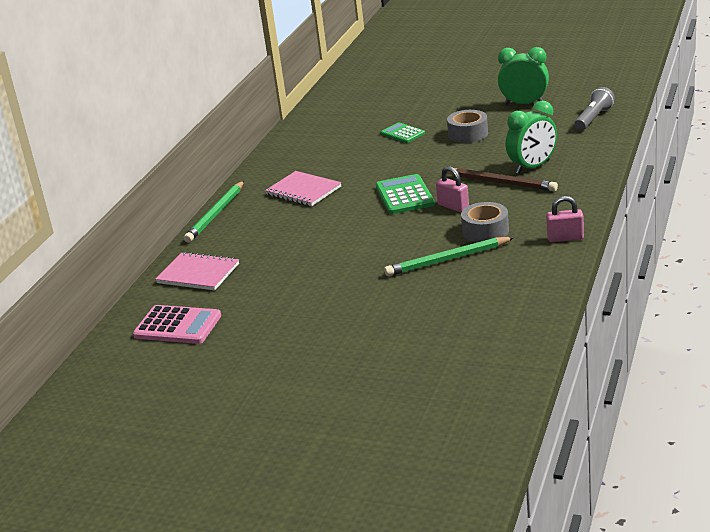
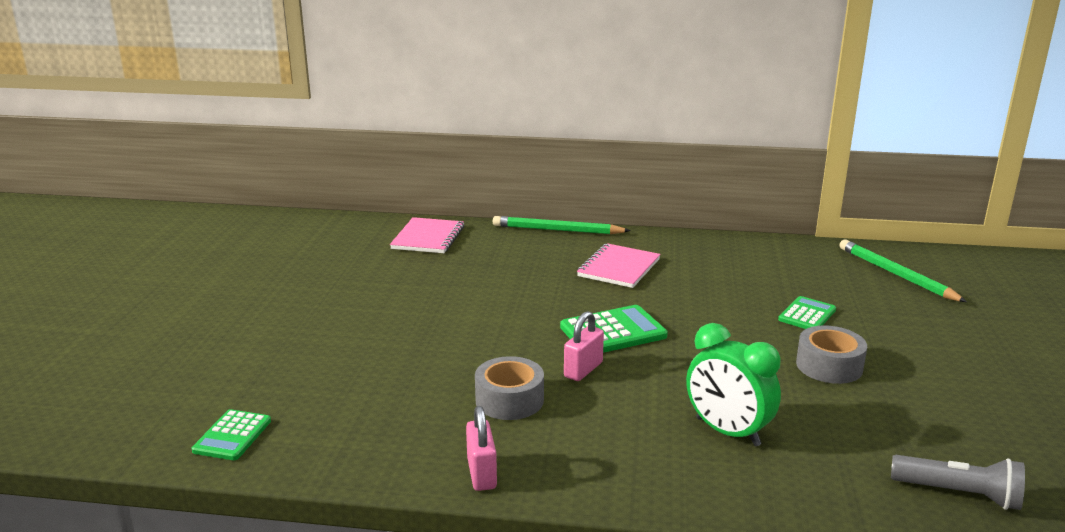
camera: 75 degrees right, 5 degrees down
pink calculator [133,305,221,344] -> none
green pencil [384,237,515,276] -> green pencil moved to [839,239,967,302]
brown pencil [447,168,558,191] -> none
green clock [498,47,549,105] -> none
none -> green calculator [192,409,271,460]

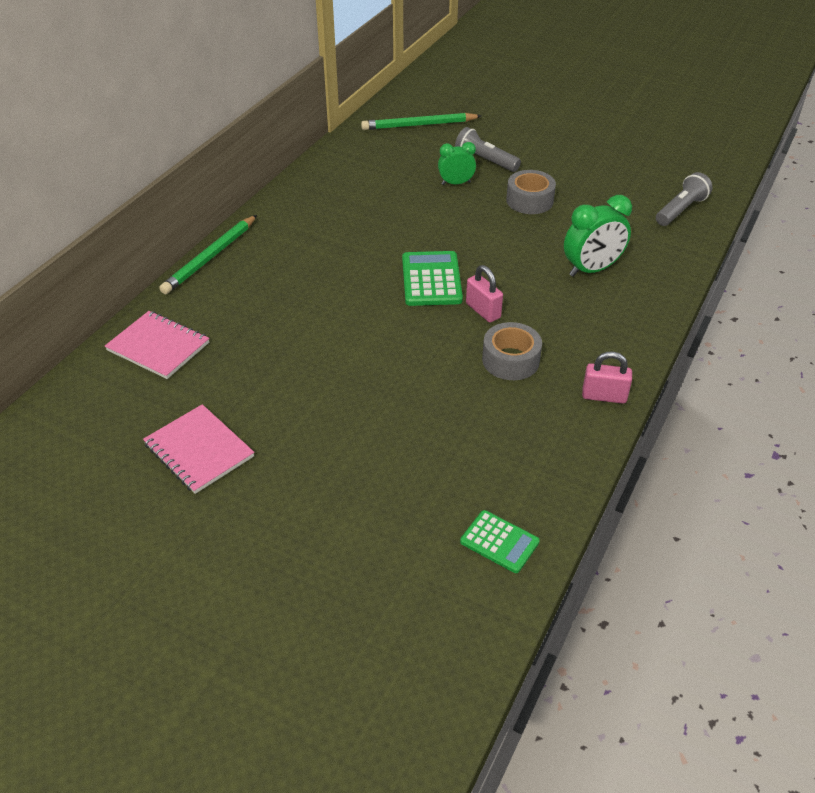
camera: 70 degrees left, 20 degrees up
pink notebook [577,243,661,288] -> pink notebook moved to [143,404,254,494]
green calculator [778,296,836,329] -> green clock [438,142,476,185]
none -> grey flashlight [455,127,521,172]

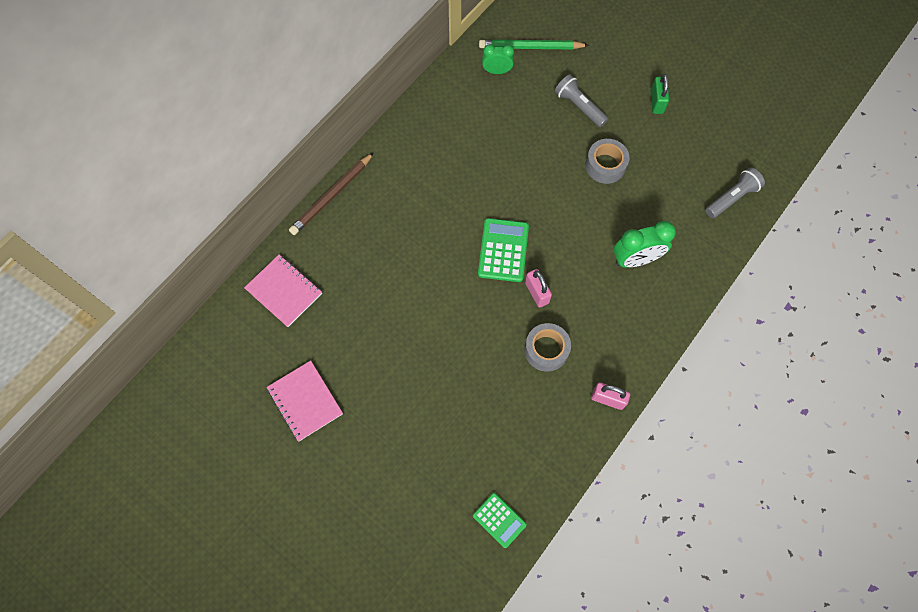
camera: 10 degrees right, 25 degrees up
green pencil [159,215,257,294] -> brown pencil [289,152,374,235]
green clock [438,142,476,185] -> green clock moved to [482,44,514,74]
none -> green padlock [651,74,669,114]

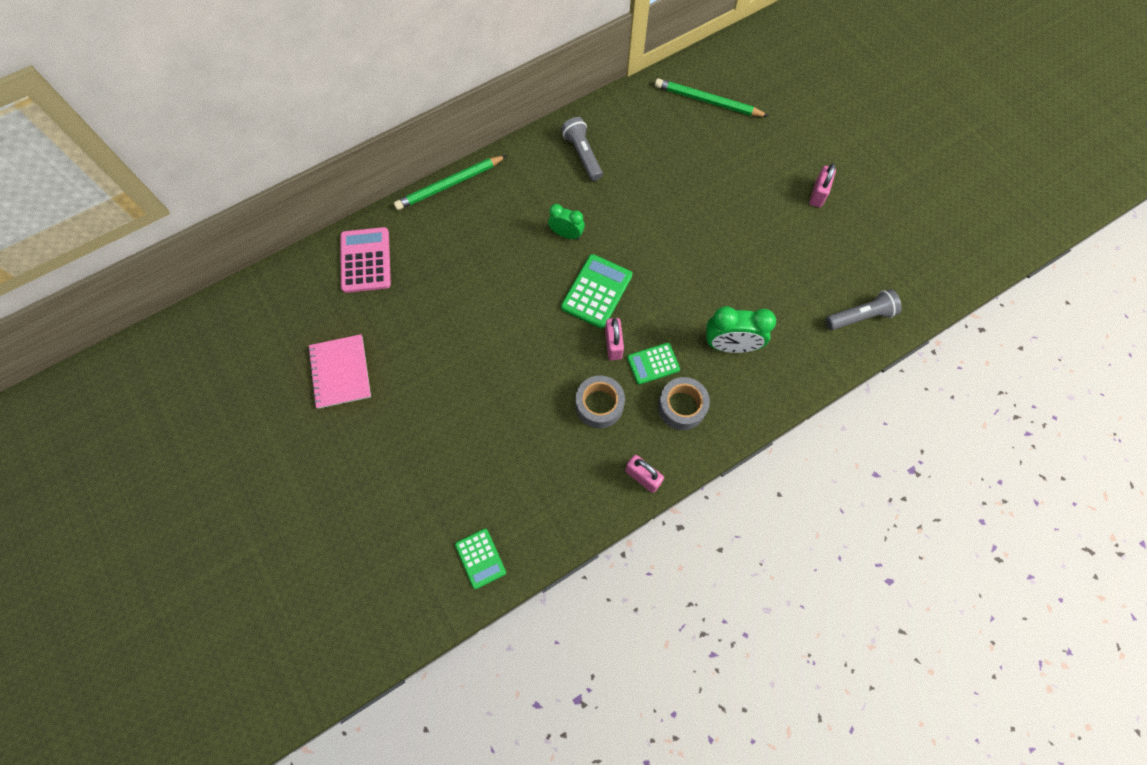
camera: 20 degrees right, 0 degrees up
pink notebook [244,255,322,327] -> pink calculator [340,227,391,293]
brown pencil [289,152,374,235] -> green pencil [394,155,507,210]
green clock [482,44,514,74] -> green clock moved to [548,204,585,239]
grey flashlight [555,74,608,127] -> grey flashlight moved to [561,117,603,181]
grey tape [585,139,630,184] -> grey tape moved to [658,377,710,430]
green padlock [651,74,669,114] -> pink padlock [809,163,836,208]
none -> green calculator [627,343,680,385]

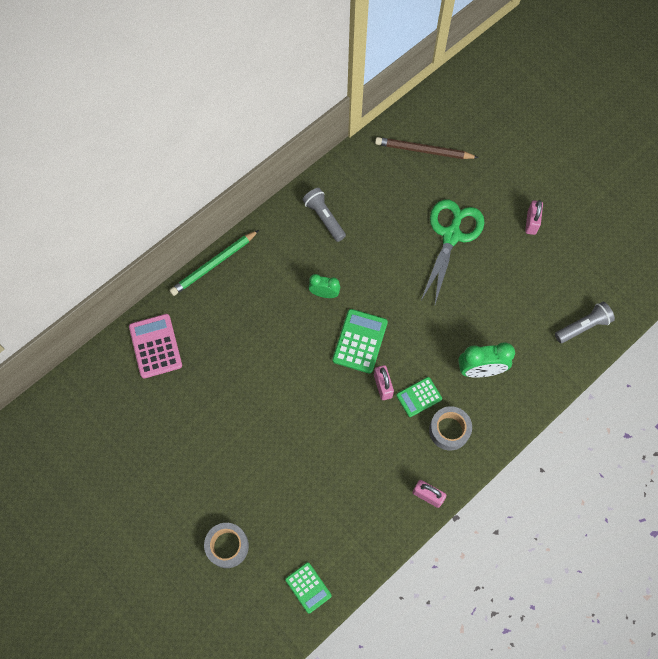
camera: 10 degrees left, 0 degrees up
pink notebook [308,334,371,409] -> none
grey tape [576,375,625,428] -> grey tape moved to [204,523,249,568]
green pencil [655,78,769,117] -> brown pencil [375,137,479,159]
none -> green scissors [421,200,485,307]

